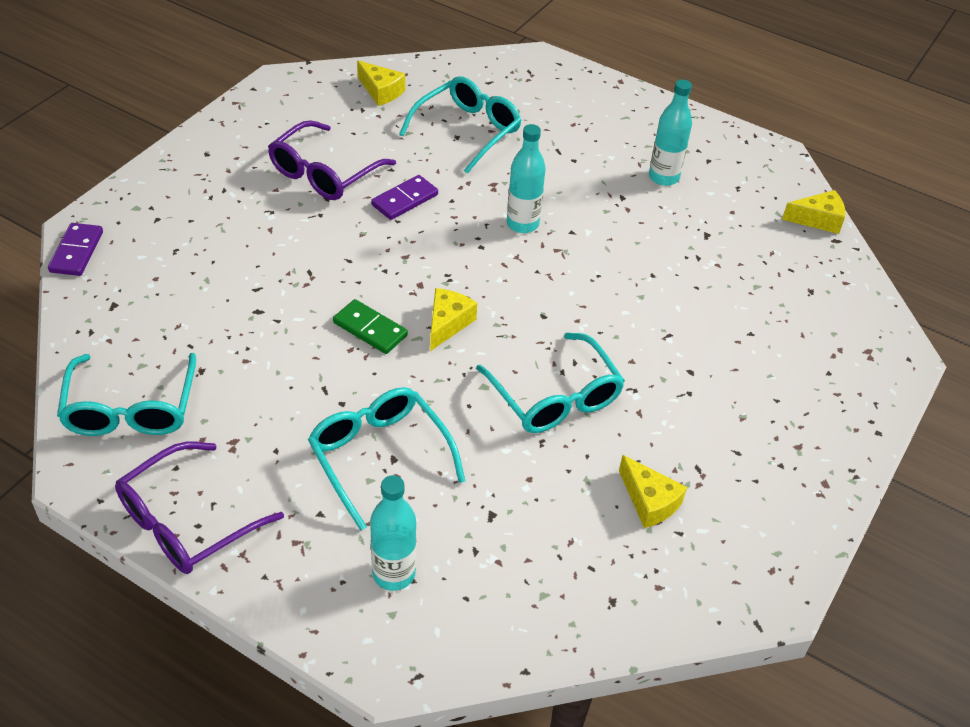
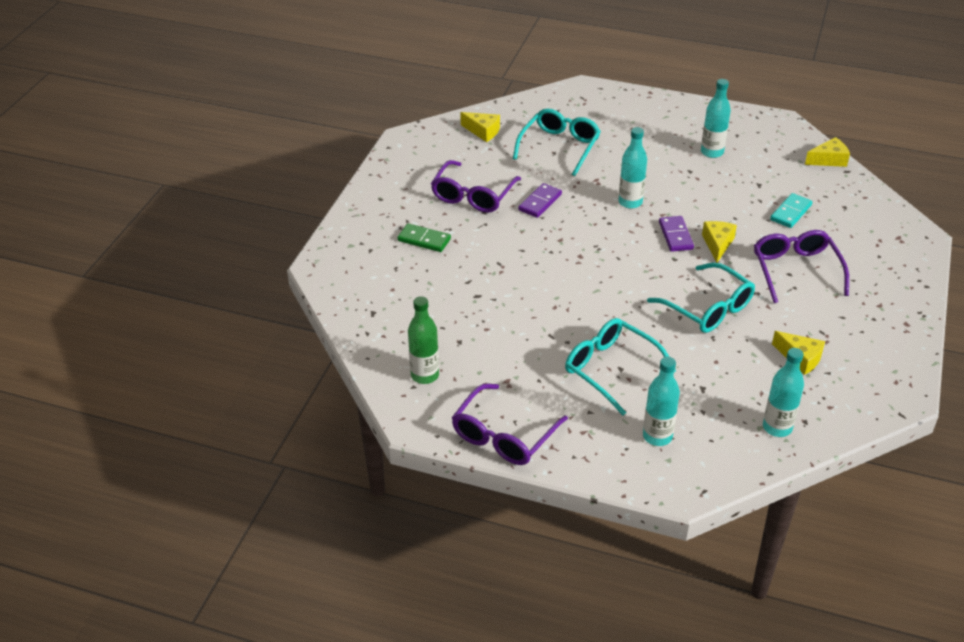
camera: 10 degrees left, 5 degrees down
purple domino [48,223,103,276] -> purple domino moved to [659,216,694,252]
turquoise glasses [57,353,196,436] -> green bottle [408,296,439,384]
green domino [333,299,408,354] -> green domino moved to [397,223,451,252]
yellow cheese [430,288,477,351] -> yellow cheese moved to [702,221,737,263]
none -> purple glasses [754,230,849,303]
none -> turquoise bottle [763,348,804,437]
none -> turquoise domino [770,193,812,228]

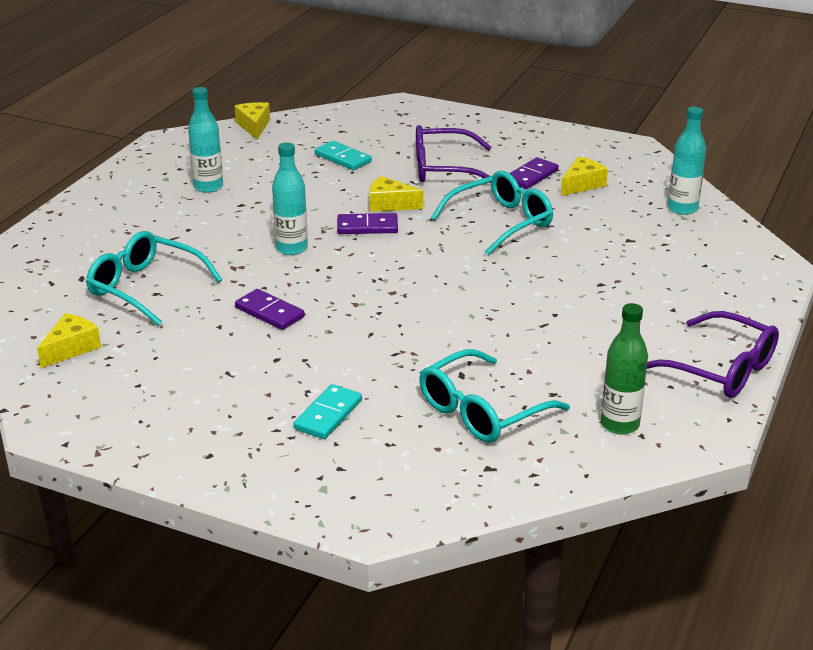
camera: 85 degrees left, 10 degrees down
green domino [397,223,451,252] -> turquoise domino [293,384,362,439]
purple glasses [431,160,521,213] -> none
turquoise glasses [565,318,676,415] -> turquoise glasses moved to [419,349,570,443]
turquoise bottle [643,357,680,446] -> none
none -> purple domino [509,157,559,189]

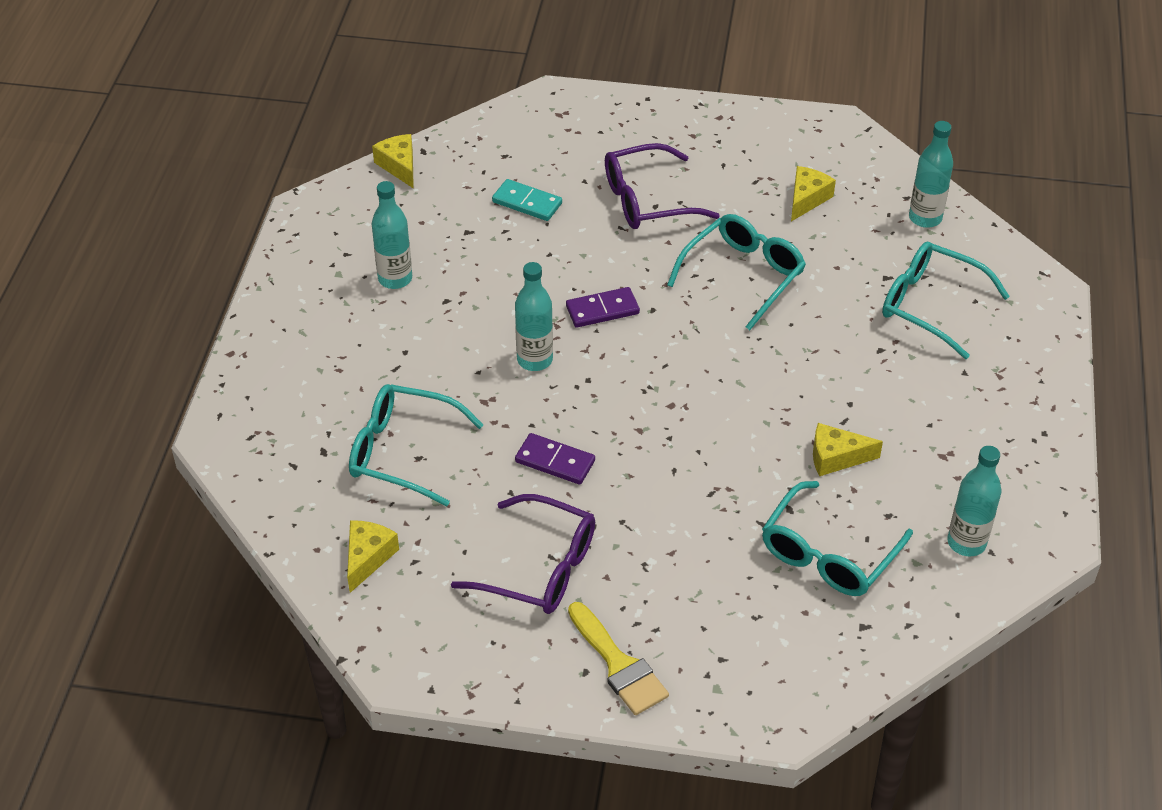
camera: 15 degrees left, 15 degrees up
turquoise domino [293,384,362,439] -> none
yellow cheese [369,176,423,212] -> yellow cheese moved to [813,423,883,476]
purple domino [509,157,559,189] -> none
green bottle [601,303,648,435] -> turquoise bottle [947,446,1001,556]
purple glasses [647,311,779,398] -> purple glasses moved to [451,494,595,614]
none -> yellow brush [568,602,669,715]
none -> turquoise glasses [882,242,1010,359]

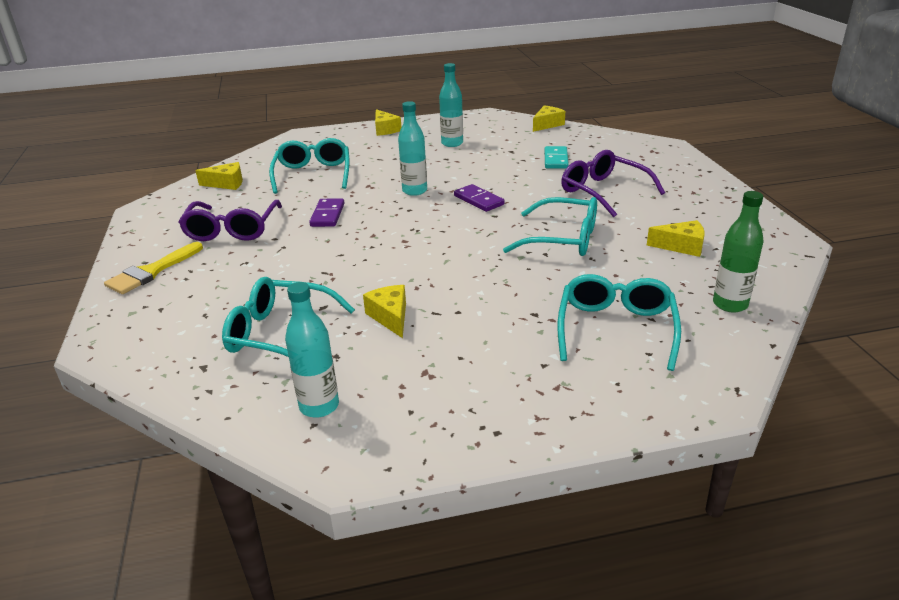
camera: 70 degrees right, 15 degrees down
turquoise bottle [909,121,953,228] -> green bottle [713,191,764,313]
none -> yellow cheese [375,109,402,136]

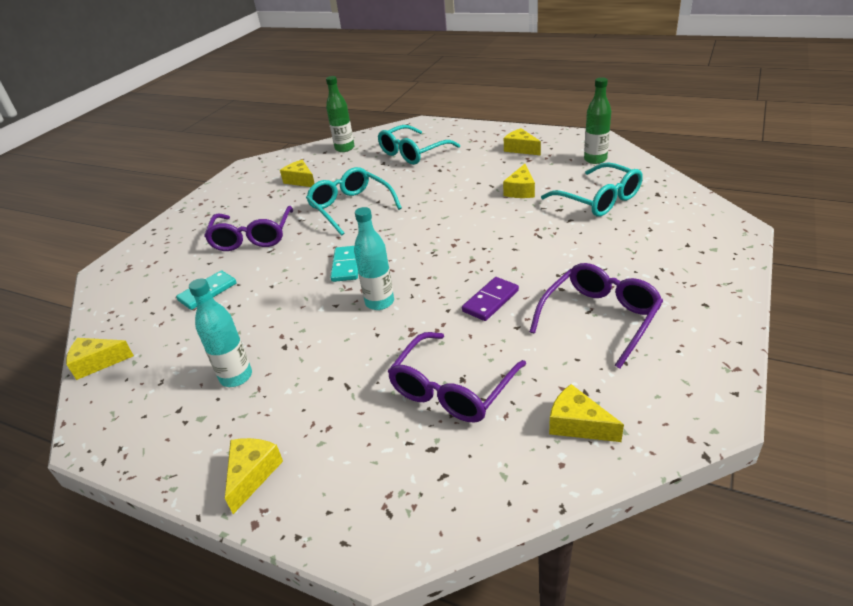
camera: 140 degrees left, 5 degrees up
yellow brush [104,242,203,294] -> none
turquoise glasses [269,138,349,194] -> purple glasses [387,332,526,423]
turquoise bottle [285,282,339,418] -> green bottle [584,77,611,164]
purple domino [454,184,505,212] -> turquoise domino [330,246,358,282]
none -> yellow cheese [504,128,541,155]

